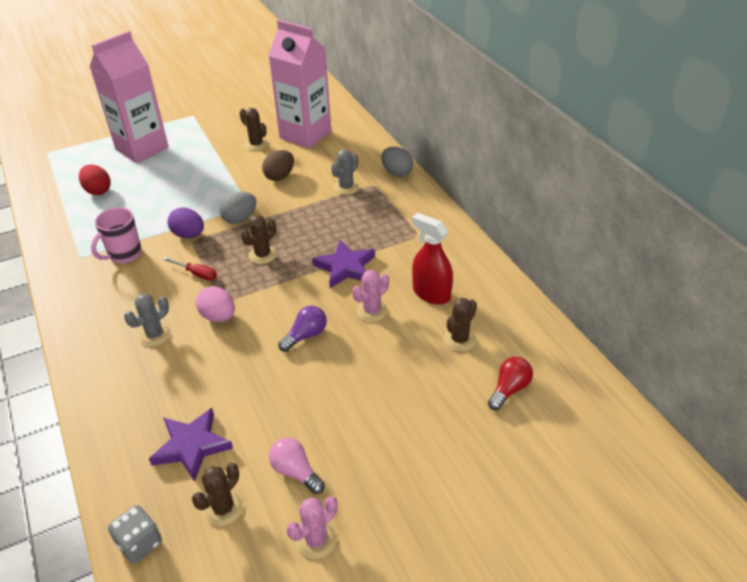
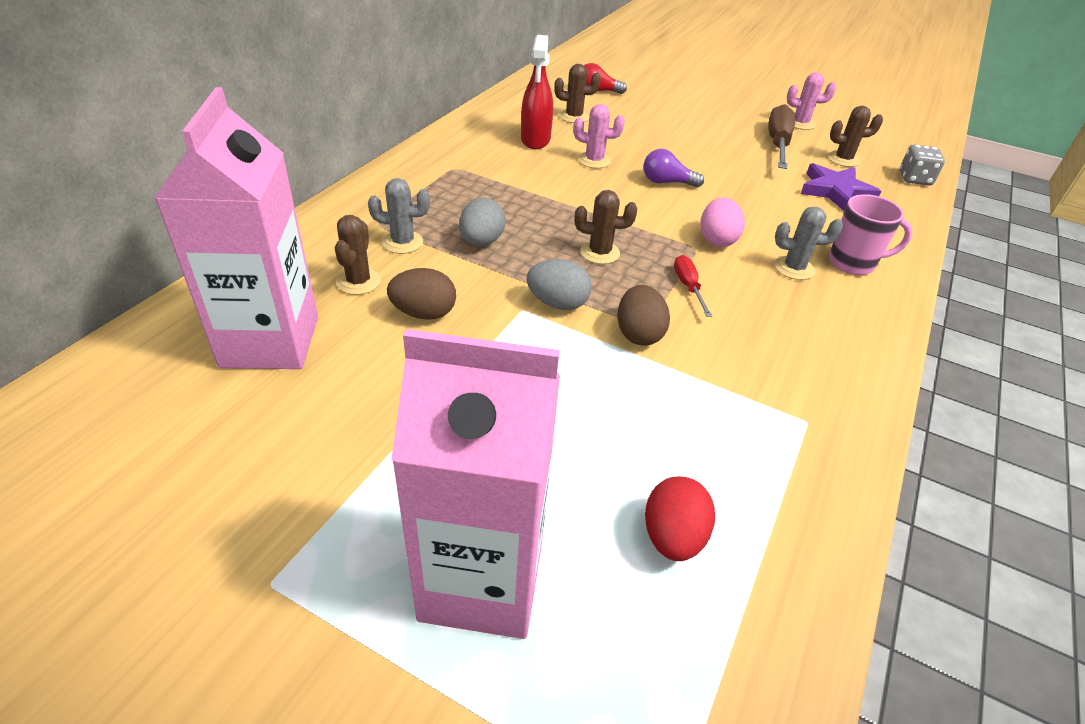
camera: 130 degrees left, 0 degrees up
pink mug [91,207,142,263] -> pink mug moved to [829,194,913,275]
purple egg [167,207,204,238] -> brown egg [617,285,670,346]
brown cactus [240,108,268,151] -> brown cactus moved to [335,215,381,295]
pink light bulb [269,438,325,494] -> brown screwdriver [768,104,795,169]
purple star [312,240,375,288] -> none
grey egg [381,147,413,177] -> grey egg moved to [459,198,505,246]

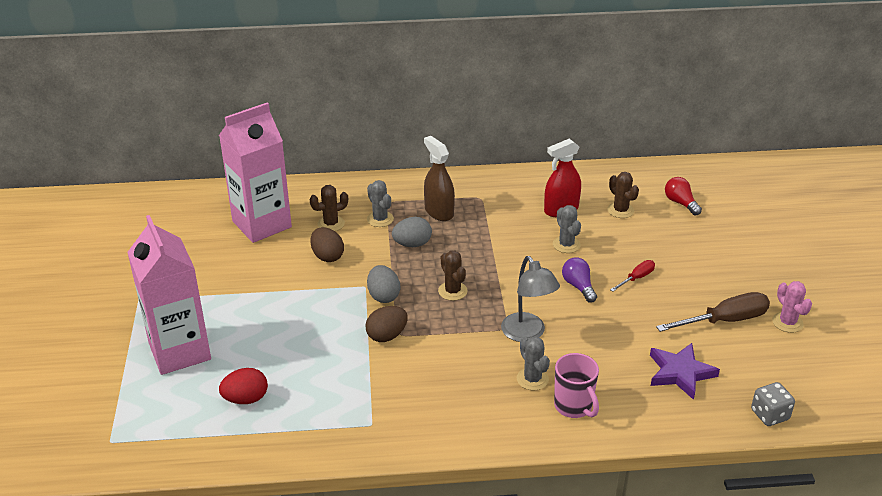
camera: 60 degrees right, 5 degrees down
pink cactus [573,104,625,168] -> grey cactus [553,205,581,253]
red screwdriver [674,255,712,317] -> red screwdriver moved to [610,260,655,292]
pink egg [700,198,745,247] -> grey lamp [501,256,560,342]
brown cactus [828,106,883,167] -> none
none -> brown spray bottle [424,136,455,221]

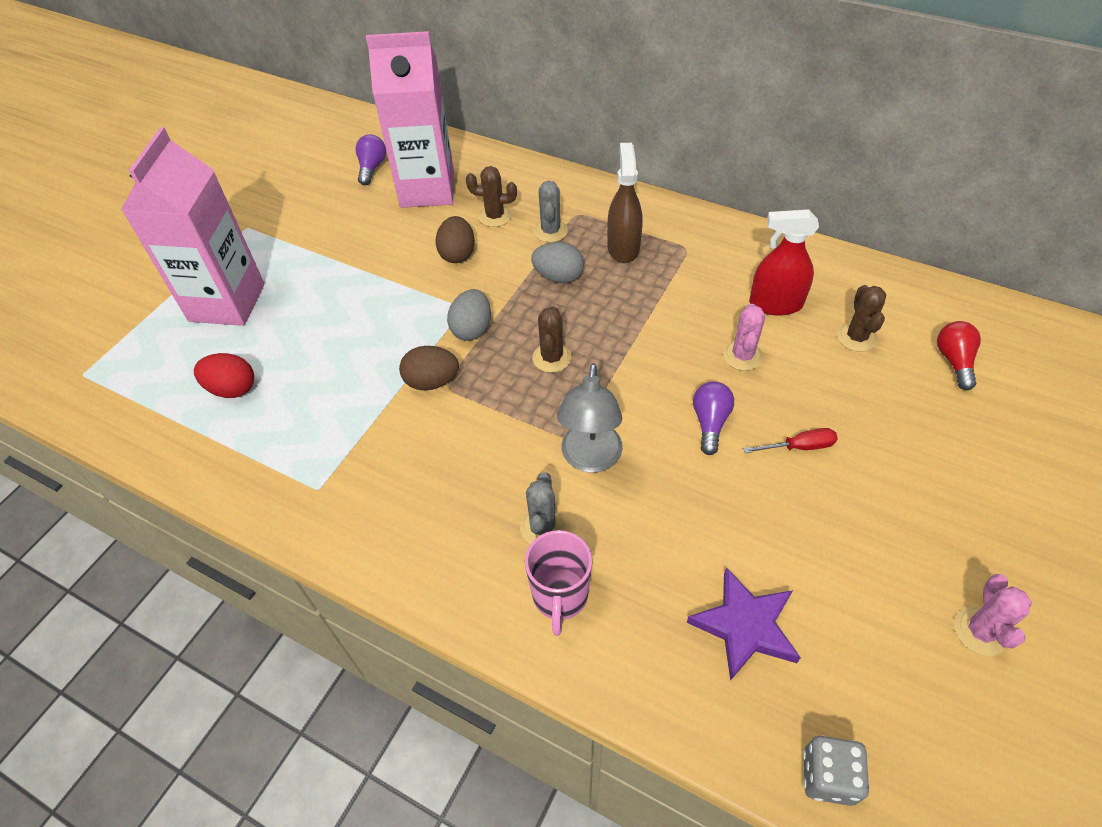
camera: 35 degrees right, 15 degrees up
grey cactus [553,205,581,253] -> pink cactus [723,304,765,371]
brown screwdriver [656,292,770,332] -> none
none -> purple light bulb [356,134,386,185]

